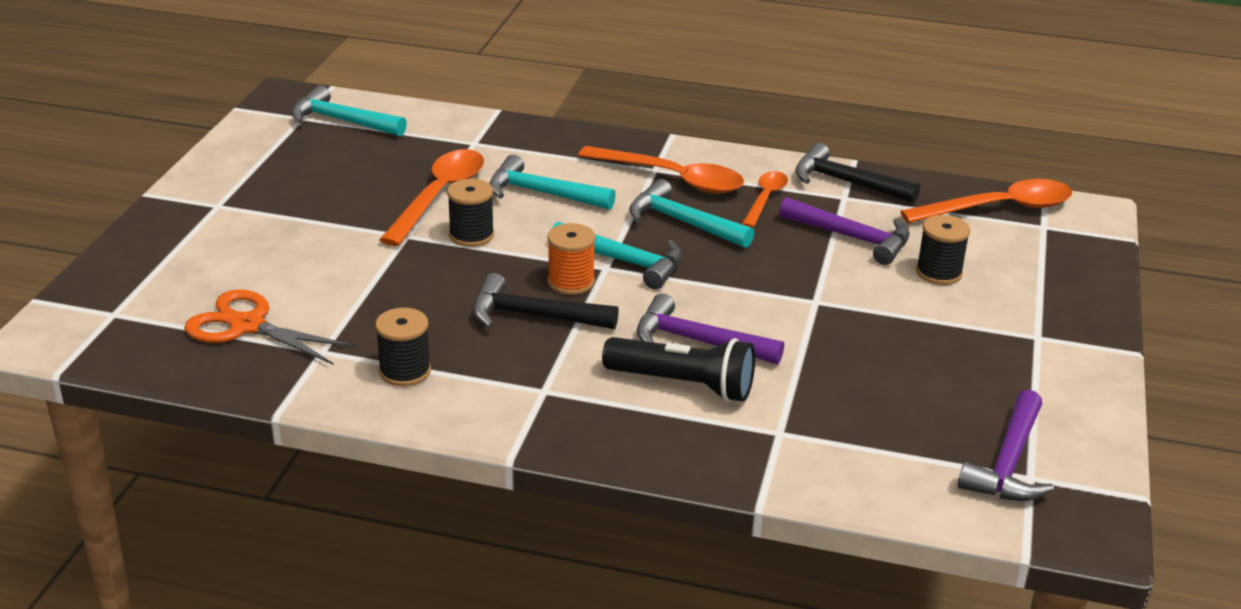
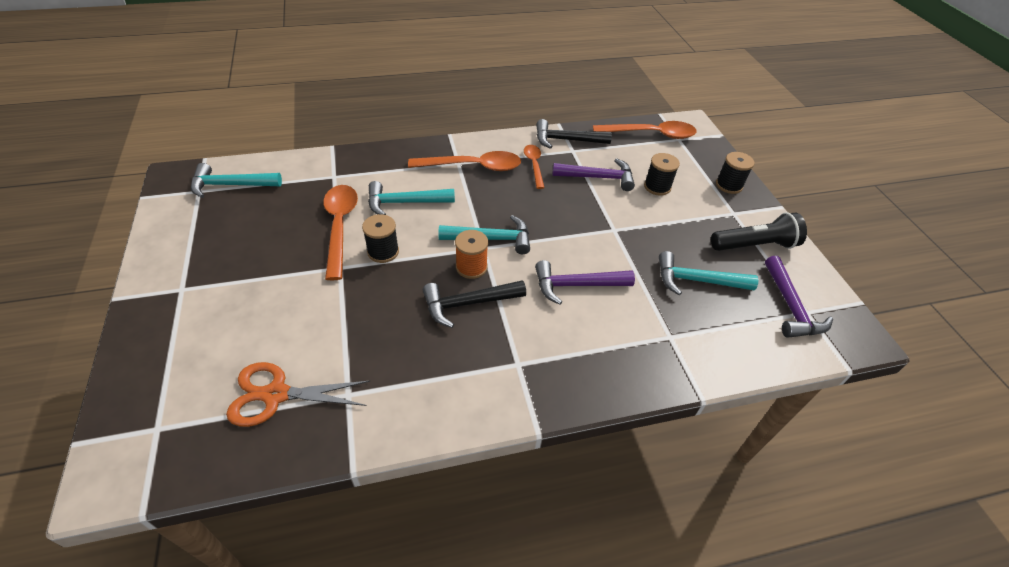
camera: 30 degrees left, 15 degrees up
black spool [375,308,431,386] -> black spool moved to [716,152,754,194]
black flashlight [602,337,755,402] -> black flashlight moved to [711,212,807,251]
turquoise hammer [629,179,754,248] -> turquoise hammer moved to [659,251,759,295]
orange spoon [900,179,1072,223] -> orange spoon turned 45 degrees clockwise [593,121,697,139]

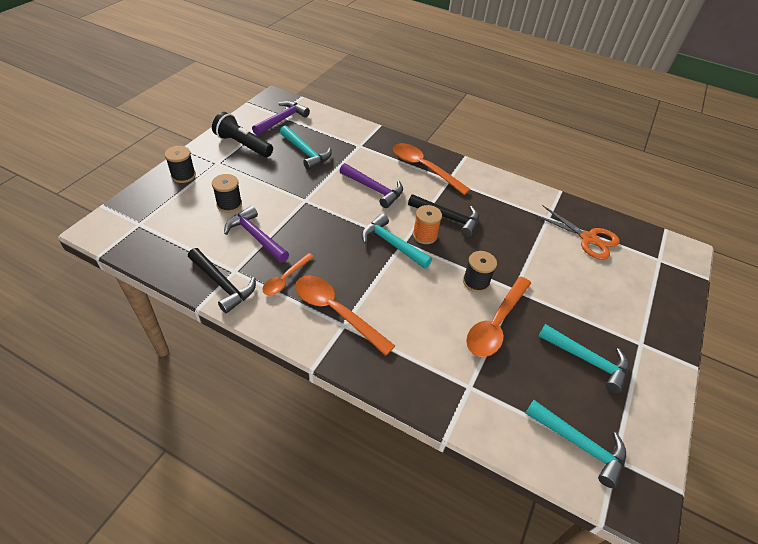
camera: 140 degrees left, 0 degrees up
turquoise hammer [368,181,455,215] -> turquoise hammer moved to [538,324,629,393]
orange spoon [593,121,697,139] -> orange spoon moved to [393,143,471,195]

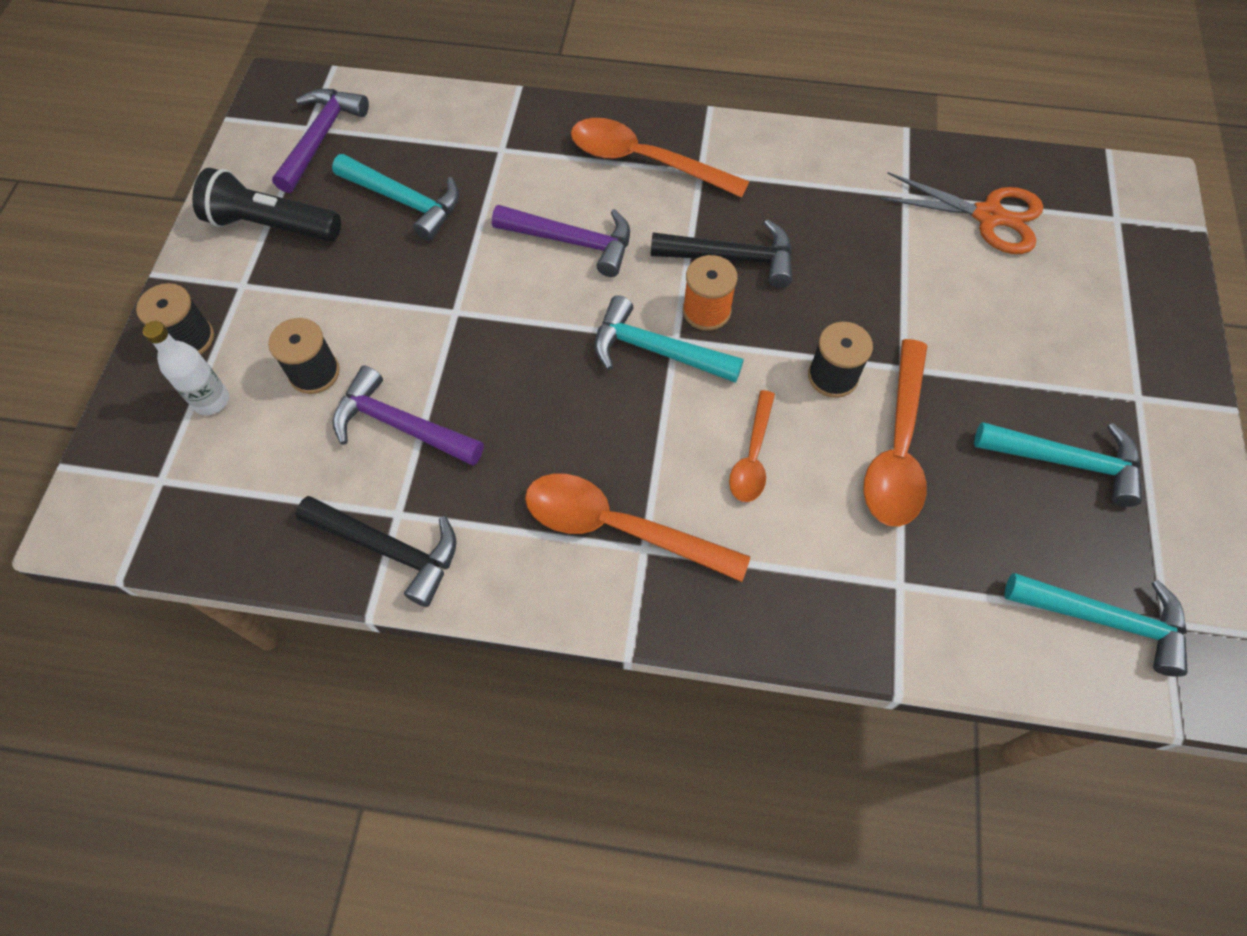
camera: 15 degrees left, 15 degrees up
orange spoon [262,253,314,295] -> orange spoon moved to [729,390,775,502]
none -> white bottle [143,321,229,415]

